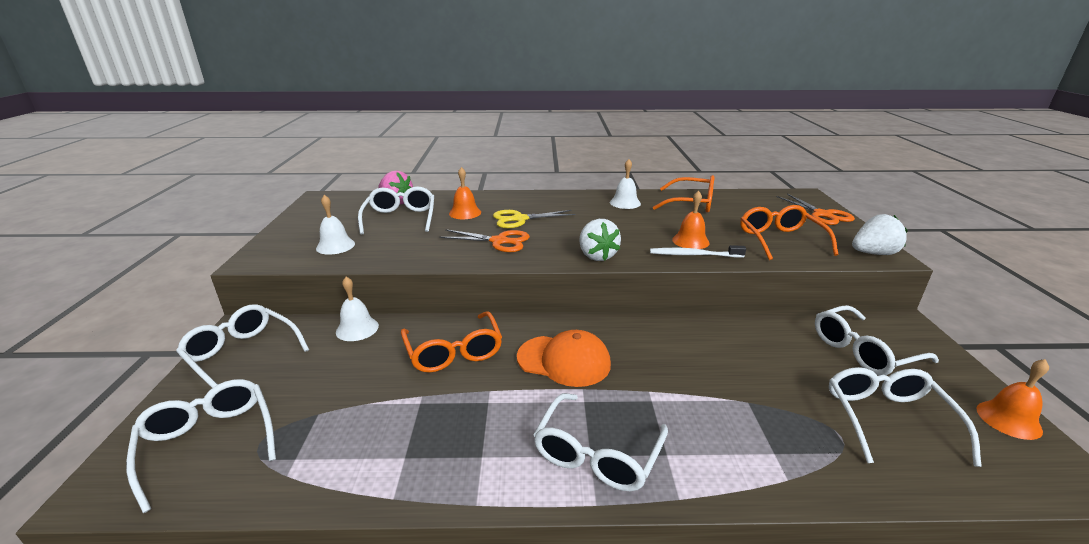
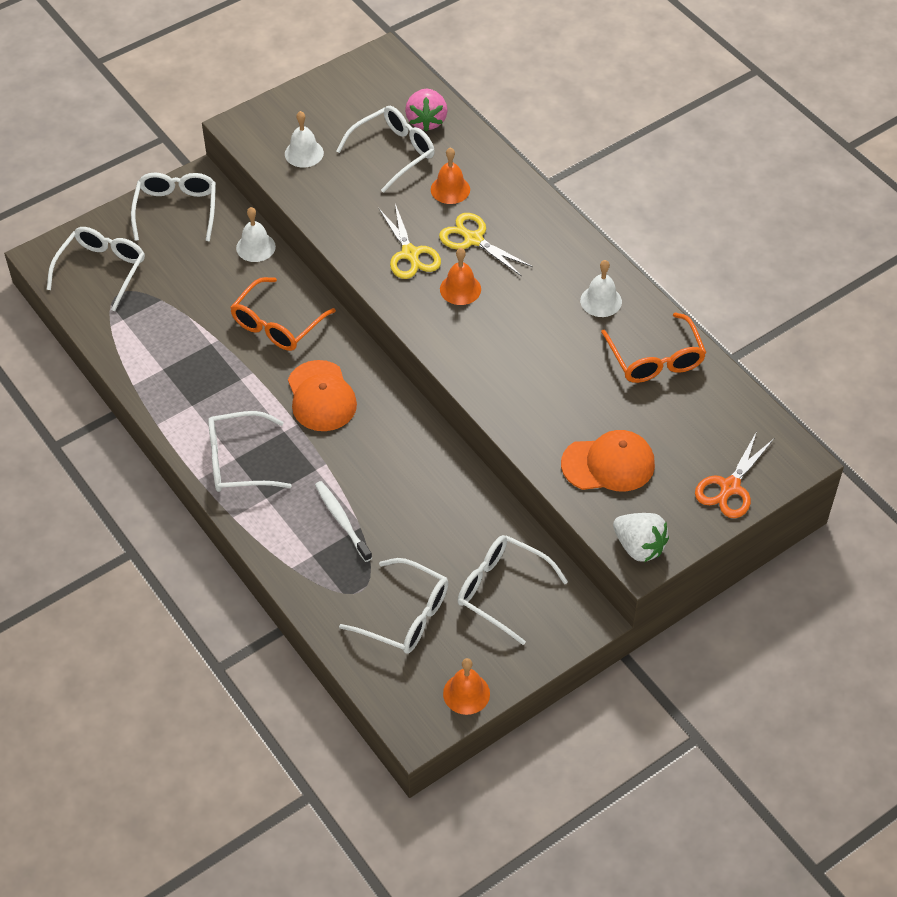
camera: 55 degrees right, 25 degrees up
orange scissors [439,229,530,252] -> yellow scissors [379,204,441,279]
white strawberry [579,219,621,261] -> none
white toothbrush [650,245,746,258] -> white toothbrush moved to [315,481,372,562]
orange bell [672,191,710,249] -> orange bell moved to [440,248,481,305]
orange glasses [740,205,838,260] -> orange cap [561,430,655,492]
white glasses [829,367,982,467] -> white glasses turned 60 degrees clockwise [339,558,448,654]

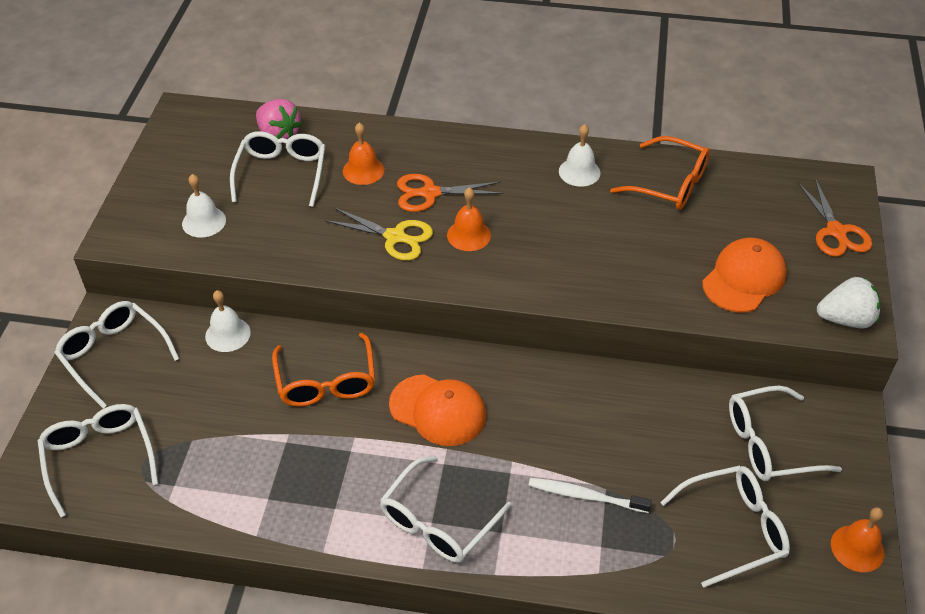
camera: 45 degrees left, 5 degrees down
yellow scissors [439,213,533,277] -> orange scissors [397,174,503,212]

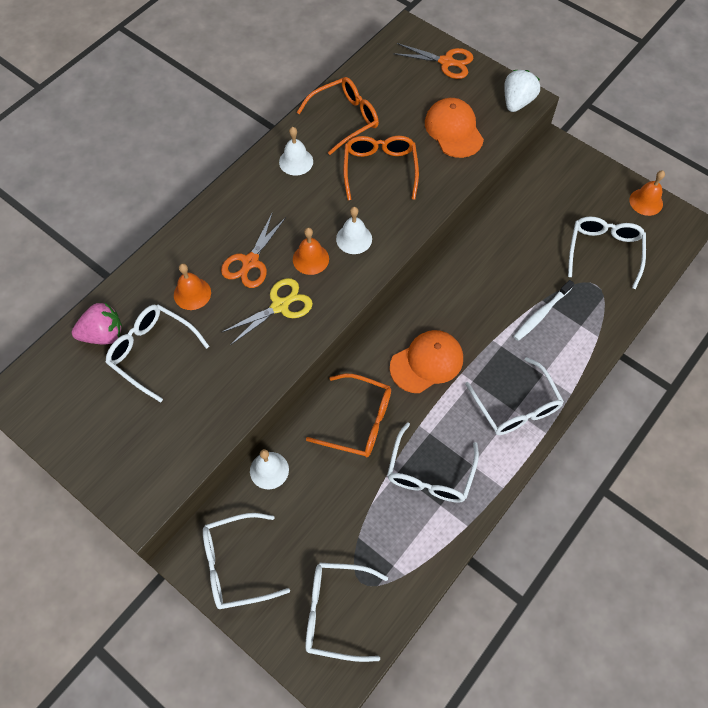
camera: 60 degrees left, 15 degrees up
white bell [182,174,226,238] -> white bell moved to [336,207,372,254]
white glasses [729,386,842,481] -> white glasses moved to [387,422,479,503]
none -> orange glasses [344,136,419,200]

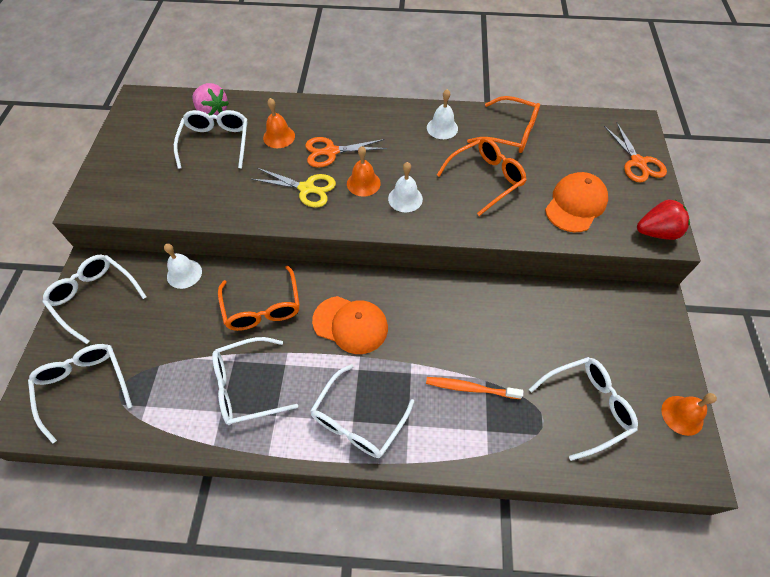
camera: 55 degrees right, 5 degrees down
white strawberry [504,70,540,112] -> red strawberry [637,200,690,240]
white toothbrush [513,280,574,341] -> orange toothbrush [426,377,523,399]

